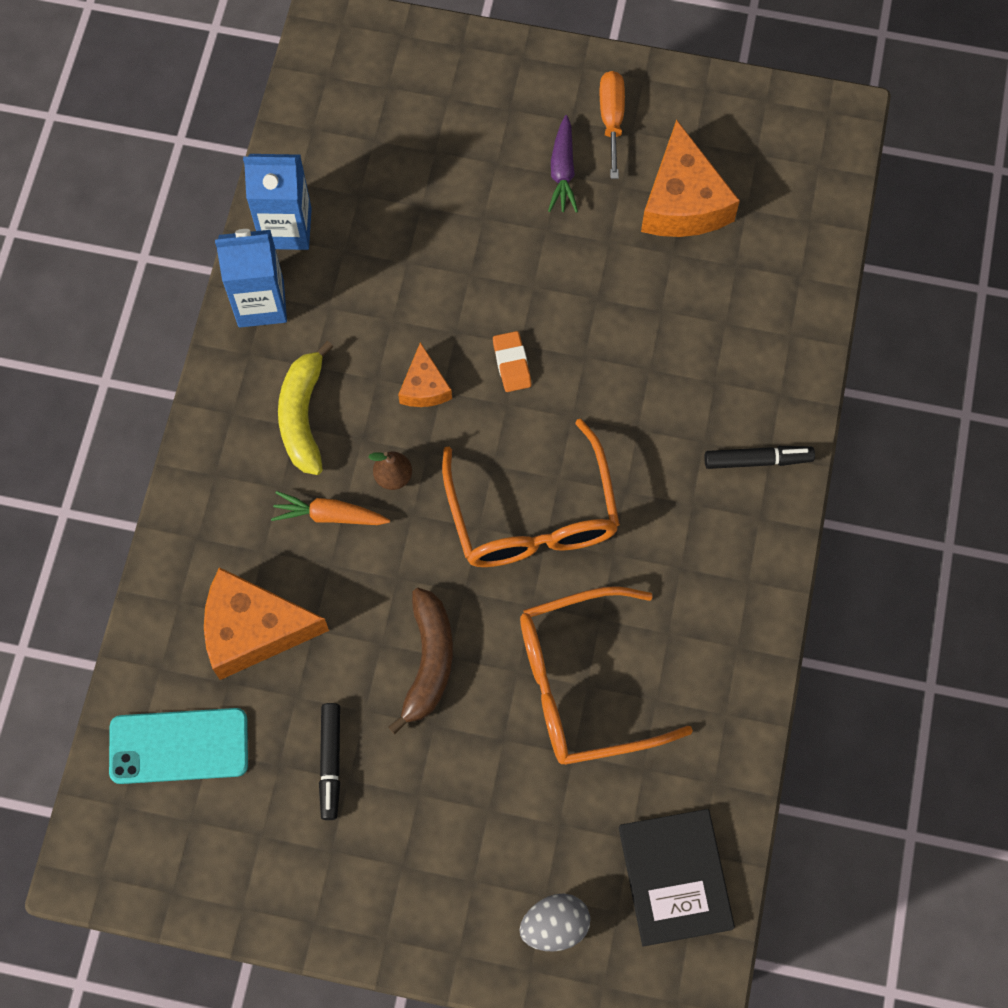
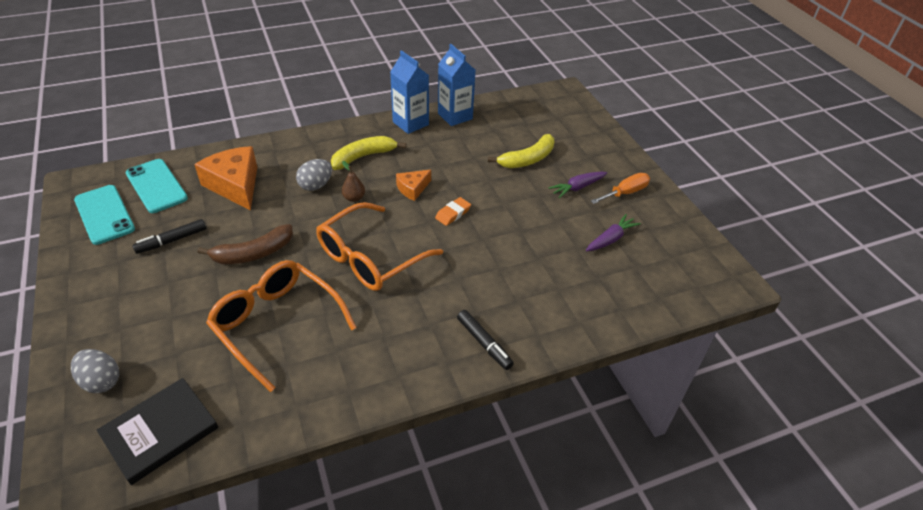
camera: 55 degrees right, 25 degrees down
orange carrot [271,491,390,525] -> grey egg [296,159,332,191]
orange cheese [641,120,740,237] -> purple carrot [586,214,641,251]
none -> turquoise phone [74,185,135,245]
none -> yellow banana [488,134,555,168]

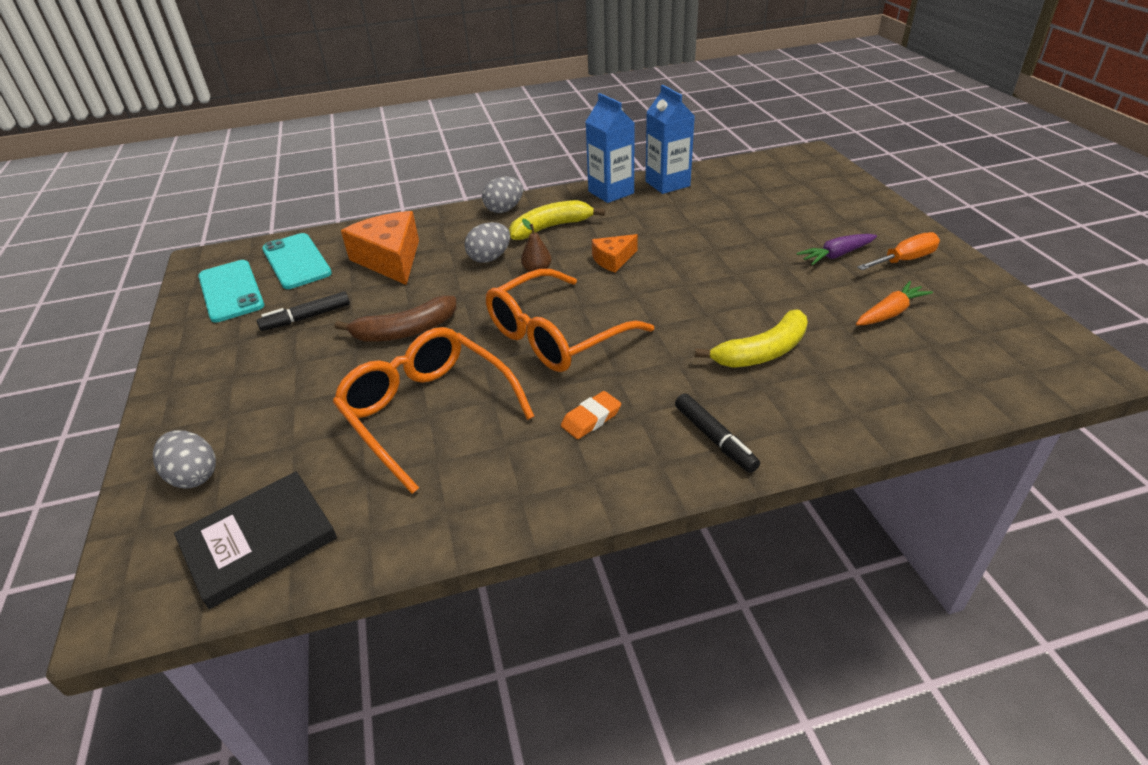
camera: 10 degrees right, 5 degrees down
orange eraser [435,197,471,226] -> orange eraser moved to [561,391,621,439]
yellow banana [488,134,555,168] -> yellow banana moved to [695,310,808,368]
purple carrot [586,214,641,251] -> orange carrot [856,281,933,325]
none -> grey egg [482,176,523,213]

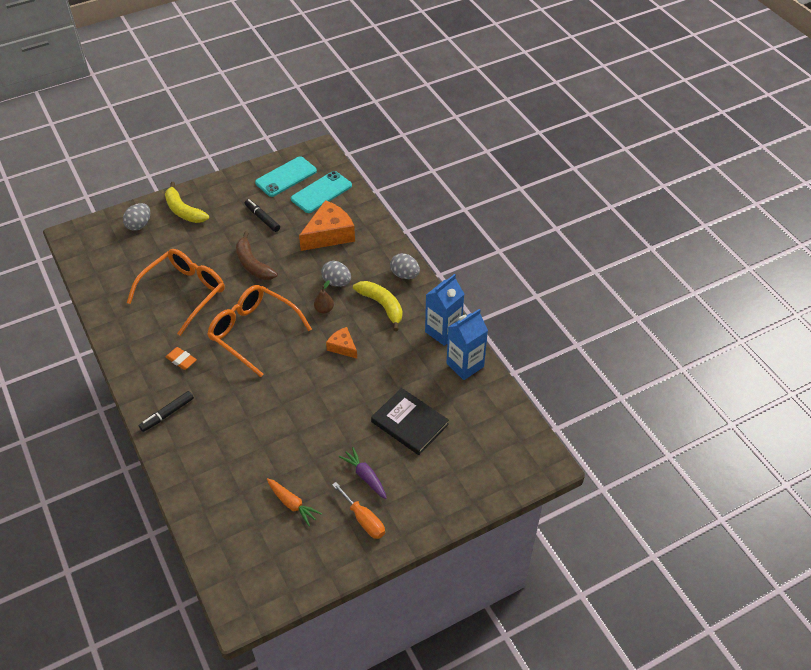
camera: 75 degrees right, 10 degrees up
black book [174,471,337,609] -> black book moved to [371,388,449,455]
yellow banana [695,310,808,368] -> yellow banana moved to [165,182,209,223]

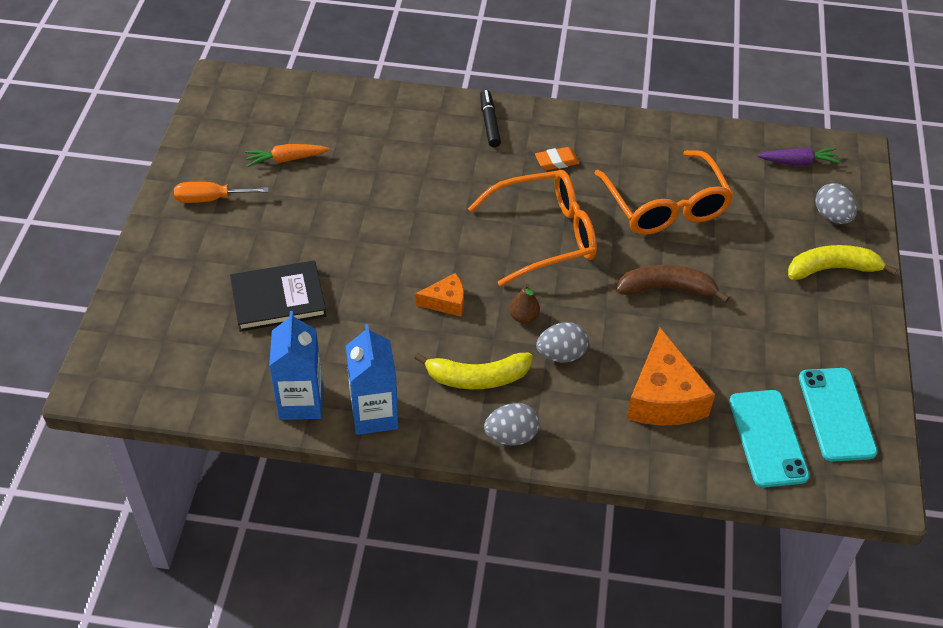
camera: 125 degrees right, 0 degrees up
black marker [245,199,280,232] -> none
purple carrot [339,447,387,499] -> purple carrot moved to [757,148,841,165]

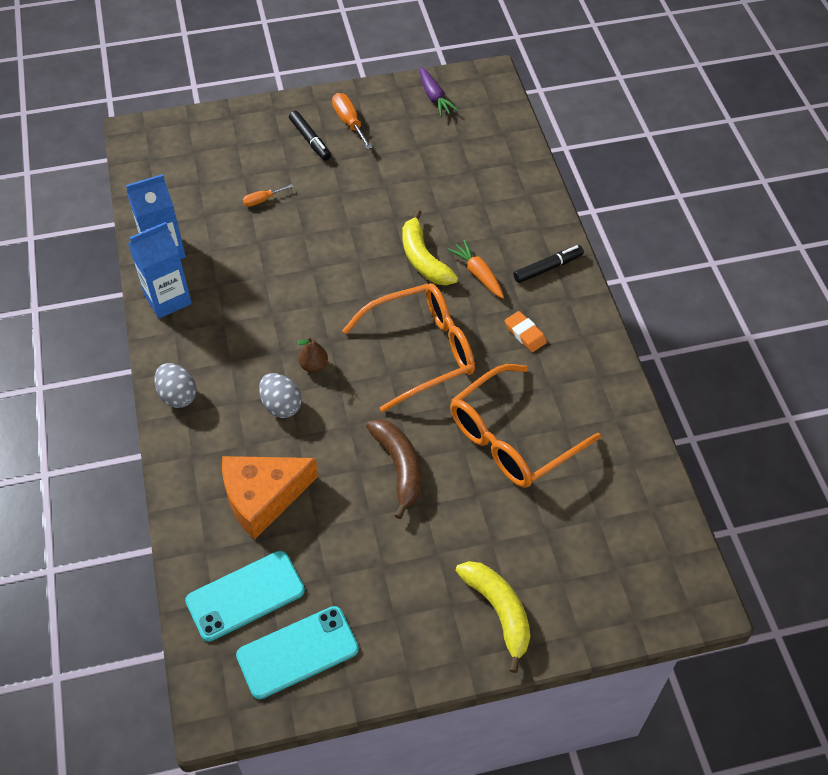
camera: 70 degrees right, 5 degrees up
black book [230,261,327,332] -> orange screwdriver [243,184,293,207]
orange carrot [245,144,329,167] -> orange carrot moved to [447,240,504,299]
yellow banana [414,353,533,389] -> yellow banana moved to [403,210,458,285]
orange cheese [415,273,464,317] -> none
orange glasses [468,170,597,286] -> orange glasses turned 75 degrees counterclockwise [342,283,475,412]
purple carrot [757,148,841,165] -> purple carrot moved to [420,67,459,117]
grey egg [815,183,857,224] -> none
none -> black marker [289,111,331,161]

